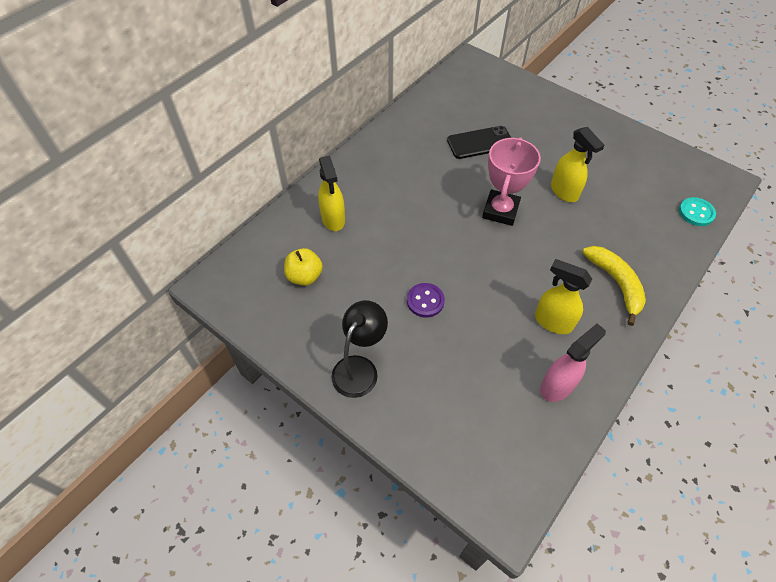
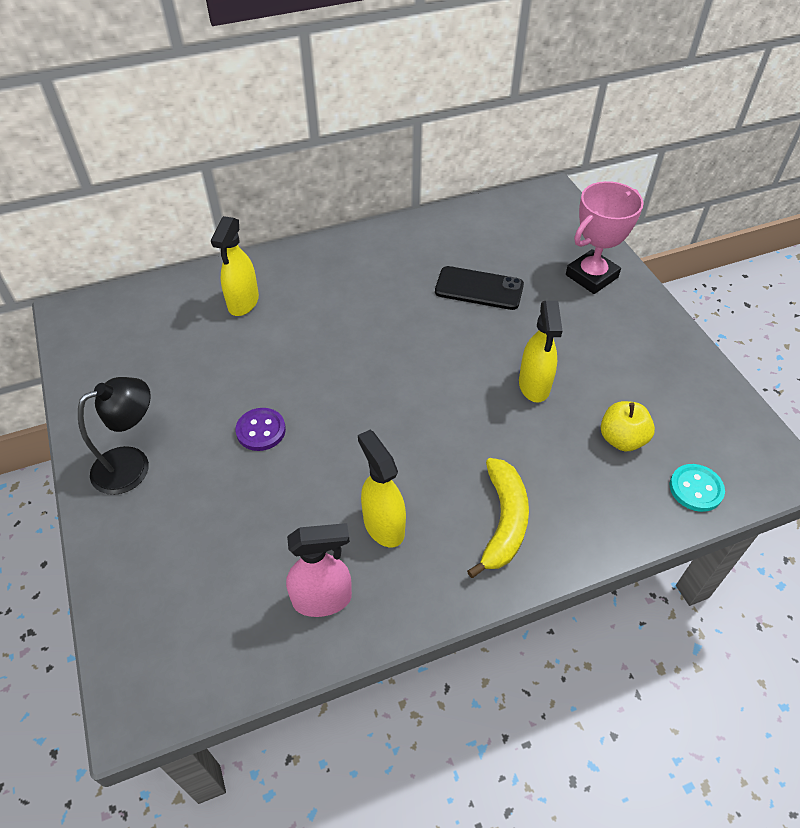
camera: 30 degrees right, 5 degrees down
yellow apple [284,248,323,286] -> yellow apple moved to [601,401,655,451]
pink trophy [482,137,541,226] -> pink trophy moved to [566,181,644,294]

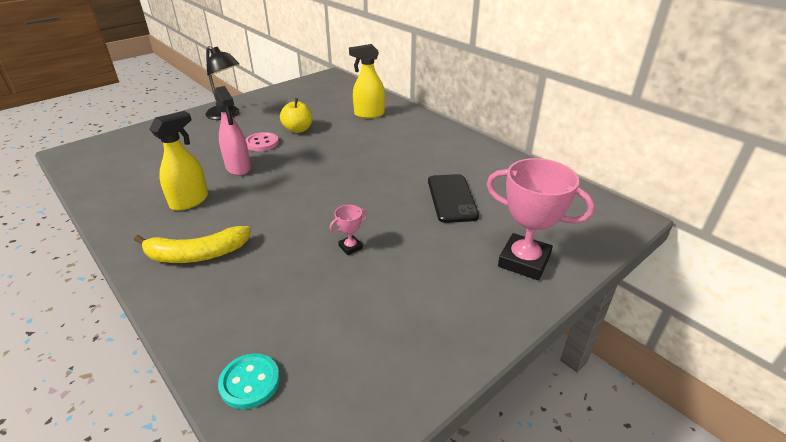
camera: 70 degrees right, 15 degrees down
purple button [235,408,286,451] -> pink button [246,132,279,151]
pink spray bottle [286,523,352,617] -> pink spray bottle moved to [214,86,251,176]
yellow spray bottle [519,301,562,403] -> pink trophy [330,205,367,255]
yellow apple [601,401,655,451] -> yellow apple moved to [280,98,312,133]

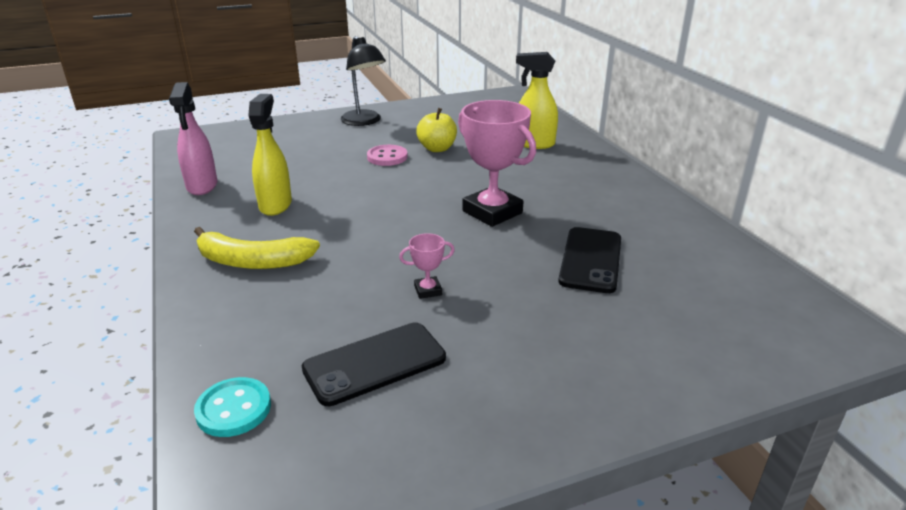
camera: 20 degrees right, 5 degrees down
yellow spray bottle [149,111,208,211] -> yellow spray bottle turned 60 degrees counterclockwise [248,94,292,216]
pink spray bottle [214,86,251,176] -> pink spray bottle moved to [169,82,217,195]
pink trophy [487,158,595,280] -> pink trophy moved to [458,100,536,227]
none -> black phone [302,323,446,406]

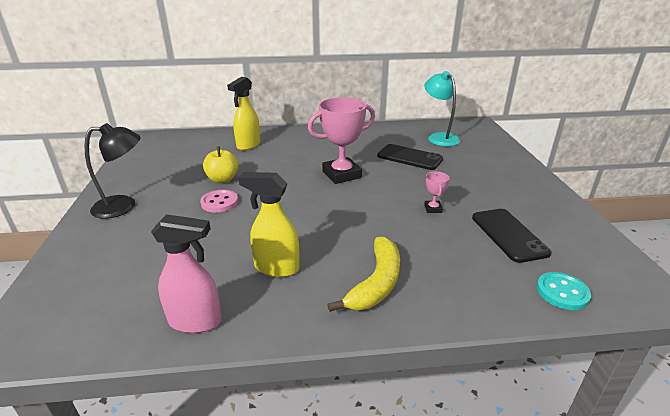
camera: 75 degrees left, 0 degrees up
none -> turquoise lamp [425,71,460,146]

